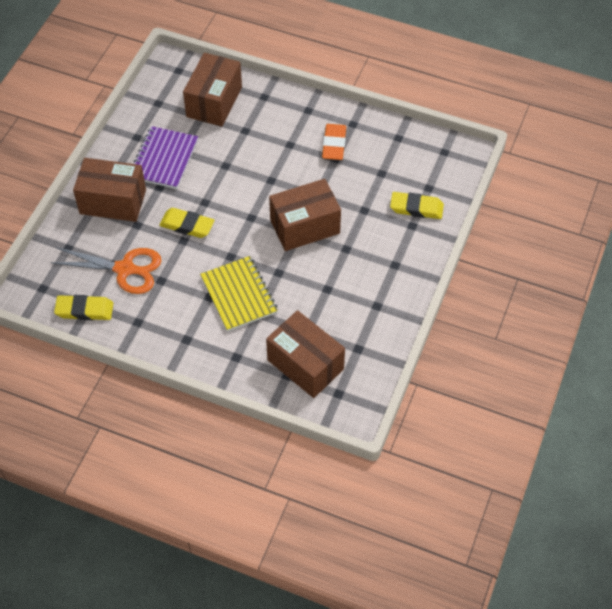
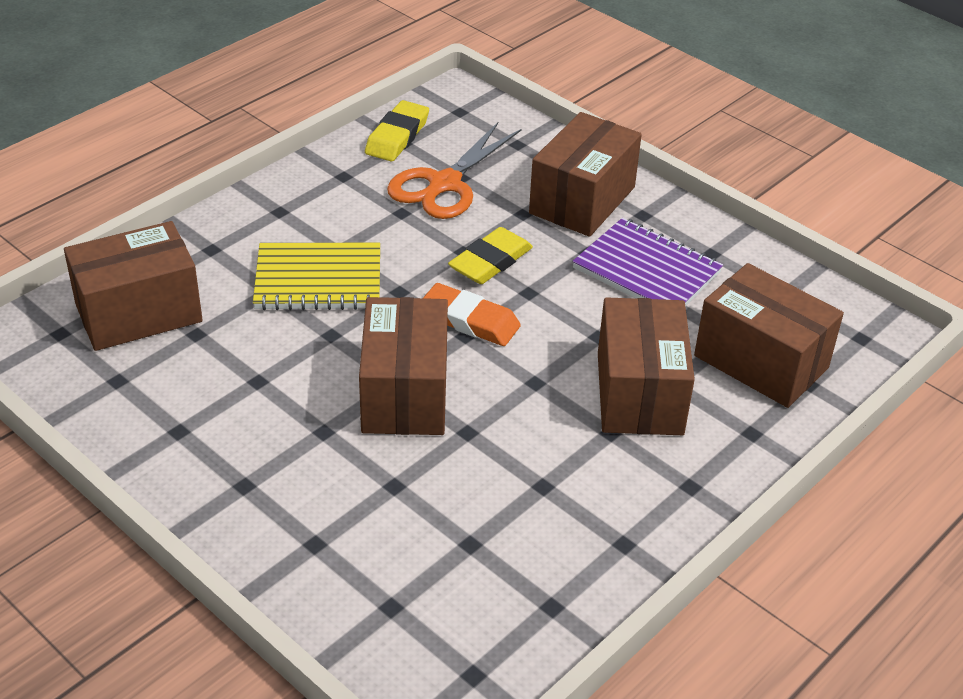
camera: 110 degrees right, 15 degrees down
orange eraser [322,124,346,160] -> orange eraser moved to [423,283,521,346]
yellow eraser [390,192,444,219] -> none
none -> brown box [598,297,695,435]

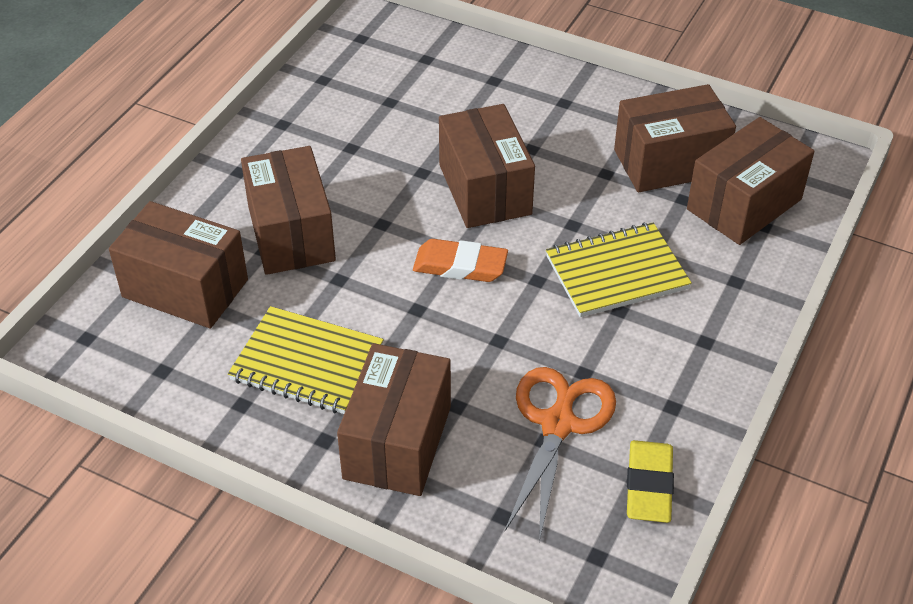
camera: 165 degrees right, 5 degrees up
yellow eraser [448,227,533,284] -> none
purple notebook [572,218,723,306] -> yellow notebook [228,306,384,414]
none -> brown box [614,84,736,192]

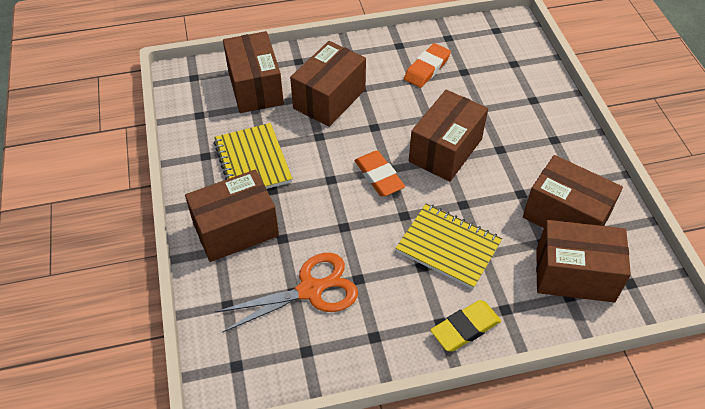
camera: 50 degrees right, 5 degrees up
yellow eraser [627,440,674,523] -> yellow eraser moved to [430,300,501,352]
none -> orange eraser [404,43,451,88]

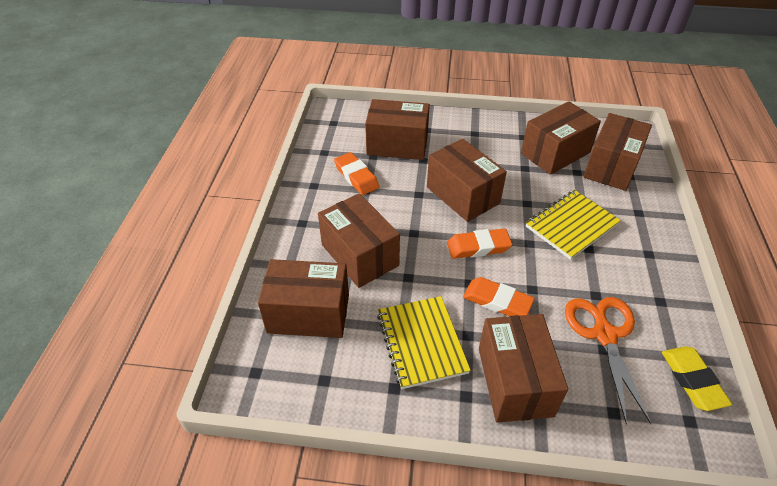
camera: 70 degrees left, 5 degrees down
yellow notebook [214,123,293,189] -> yellow notebook turned 75 degrees clockwise [377,296,471,389]
yellow eraser [430,300,501,352] -> yellow eraser moved to [662,346,732,411]
none -> brown box [365,99,430,160]
none -> orange eraser [463,277,535,316]

